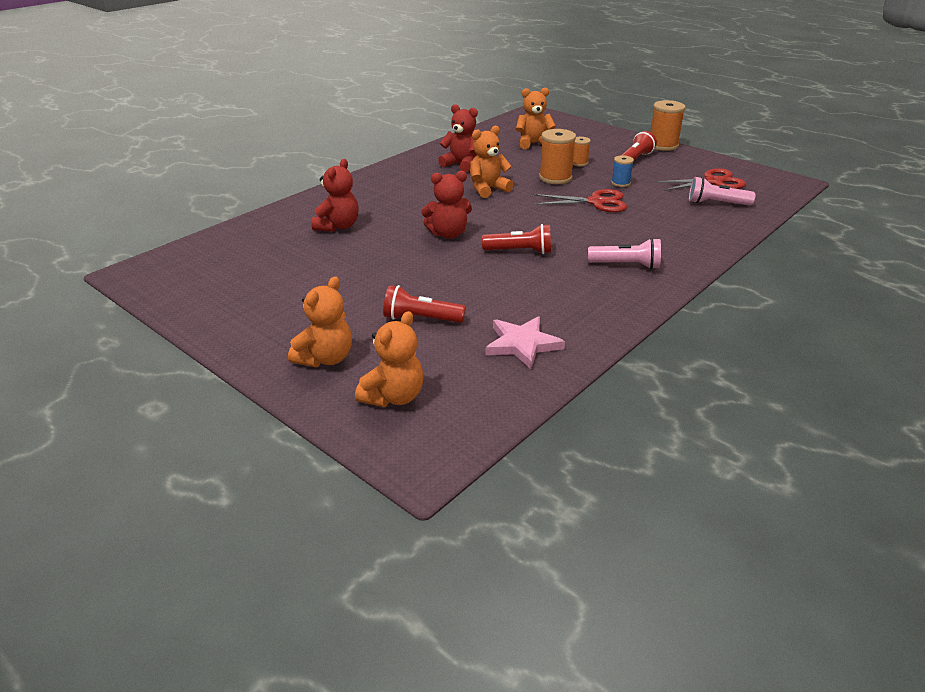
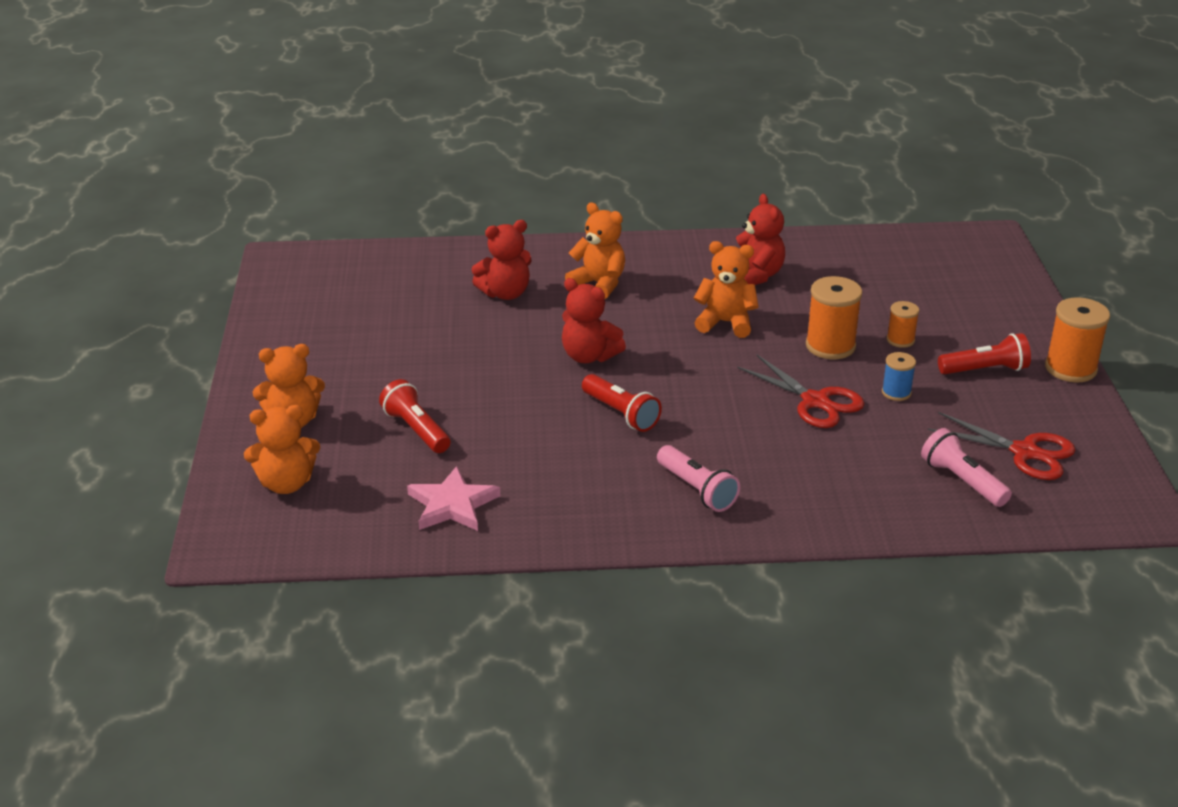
camera: 45 degrees right, 0 degrees up
orange teddy bear [516,88,556,149] -> orange teddy bear moved to [565,203,625,299]

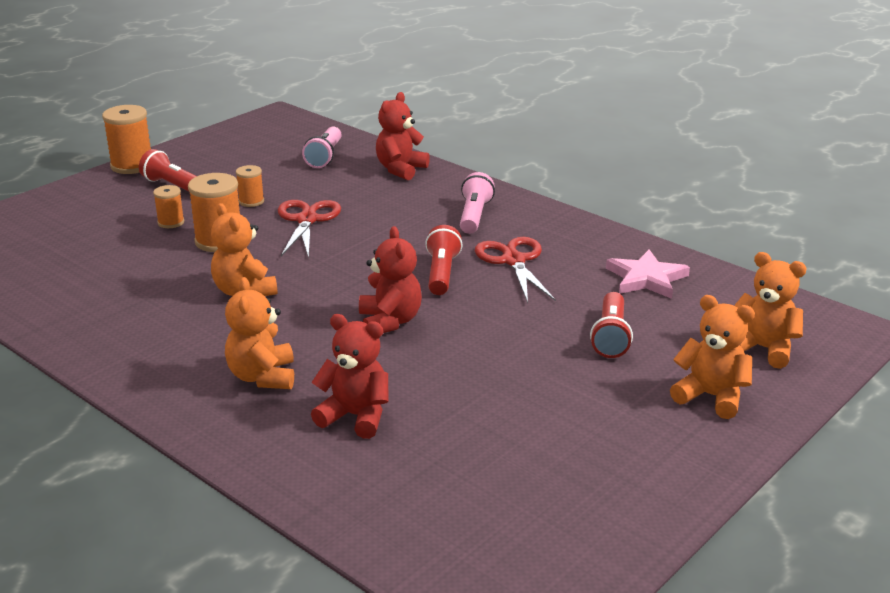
camera: 135 degrees left, 5 degrees down
red teddy bear [736,194,785,285] -> red teddy bear moved to [376,92,430,180]
blue spool [882,352,916,401] -> orange spool [236,165,264,207]
red scissors [928,412,1076,480] -> red scissors moved to [475,237,556,303]

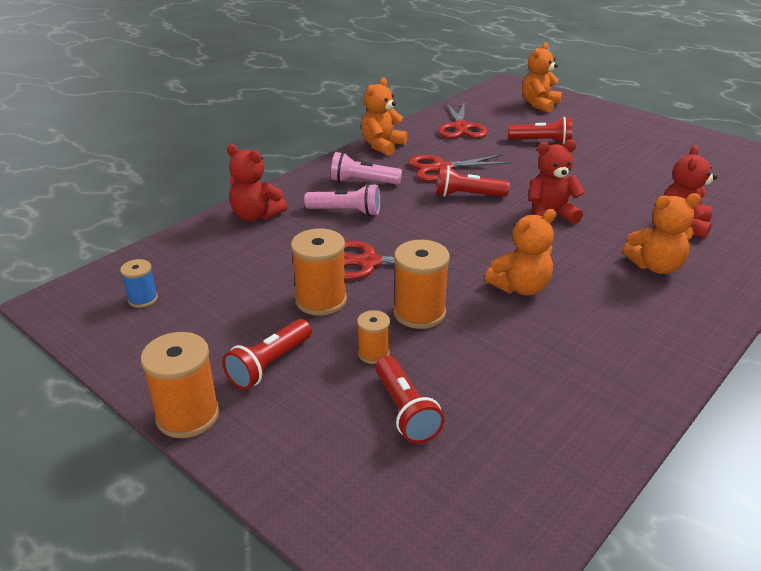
camera: 90 degrees left, 5 degrees up
orange spool [236,165,264,207] -> orange spool [291,228,347,316], size x1.77
pink flashlight [302,126,342,168] -> pink flashlight moved to [304,183,380,216]
pink star [606,249,690,299] -> red scissors [438,103,488,138]
orange teddy bear [670,295,755,419] -> orange teddy bear moved to [361,77,407,156]
none -> blue spool [120,259,158,308]
none -> red flashlight [375,356,445,444]

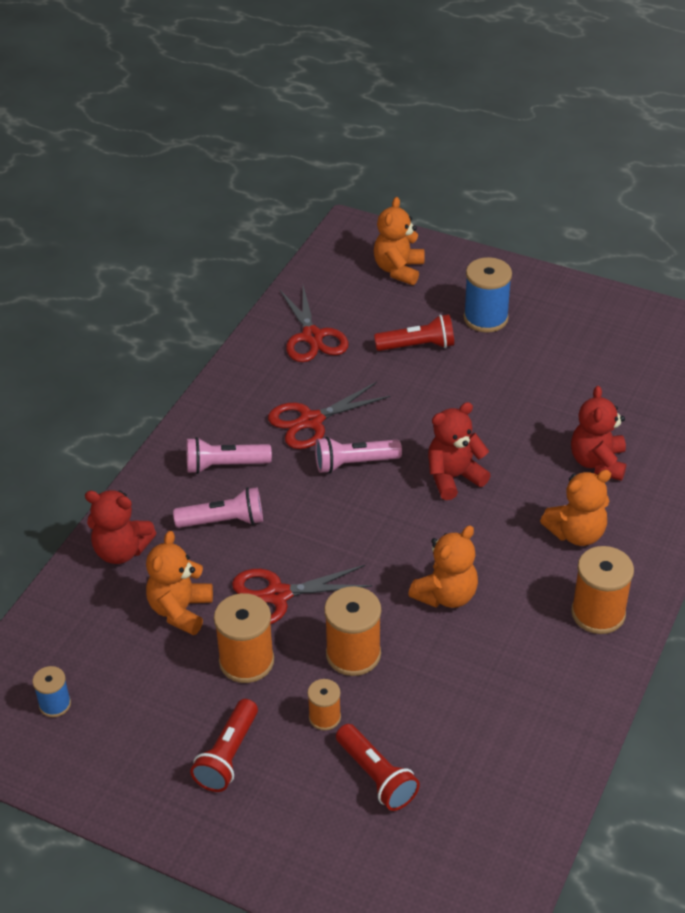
camera: 15 degrees left, 10 degrees up
orange spool [140,332,219,438] -> orange spool moved to [571,546,634,634]
orange teddy bear [361,77,407,156] -> orange teddy bear moved to [146,531,213,635]
red flashlight [436,166,510,197] -> pink flashlight [315,437,402,473]
none -> blue spool [464,257,512,333]

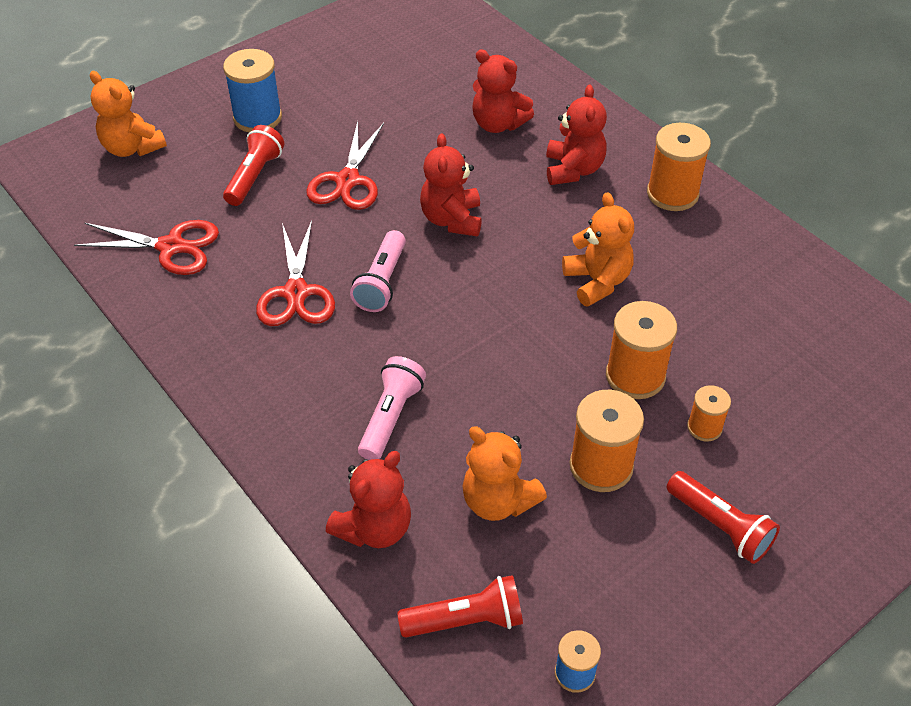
camera: 65 degrees left, 5 degrees up
pink flashlight [187,437,272,474] -> none
red scissors [232,565,373,624] -> red scissors moved to [306,121,384,210]
red flashlight [336,724,420,811] -> red flashlight moved to [397,575,523,638]
orange teddy bear [540,470,611,546] -> red teddy bear [546,85,607,185]

